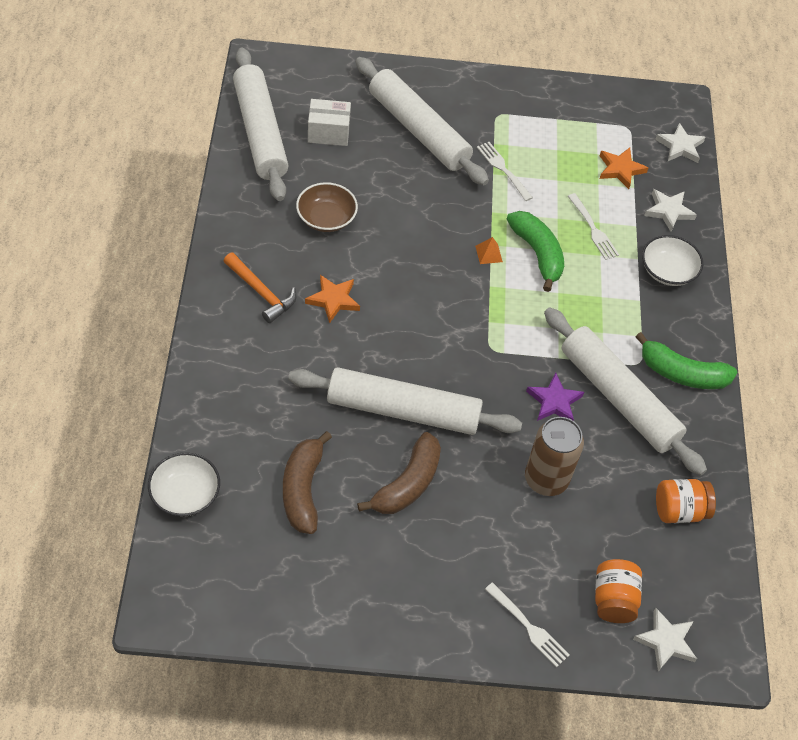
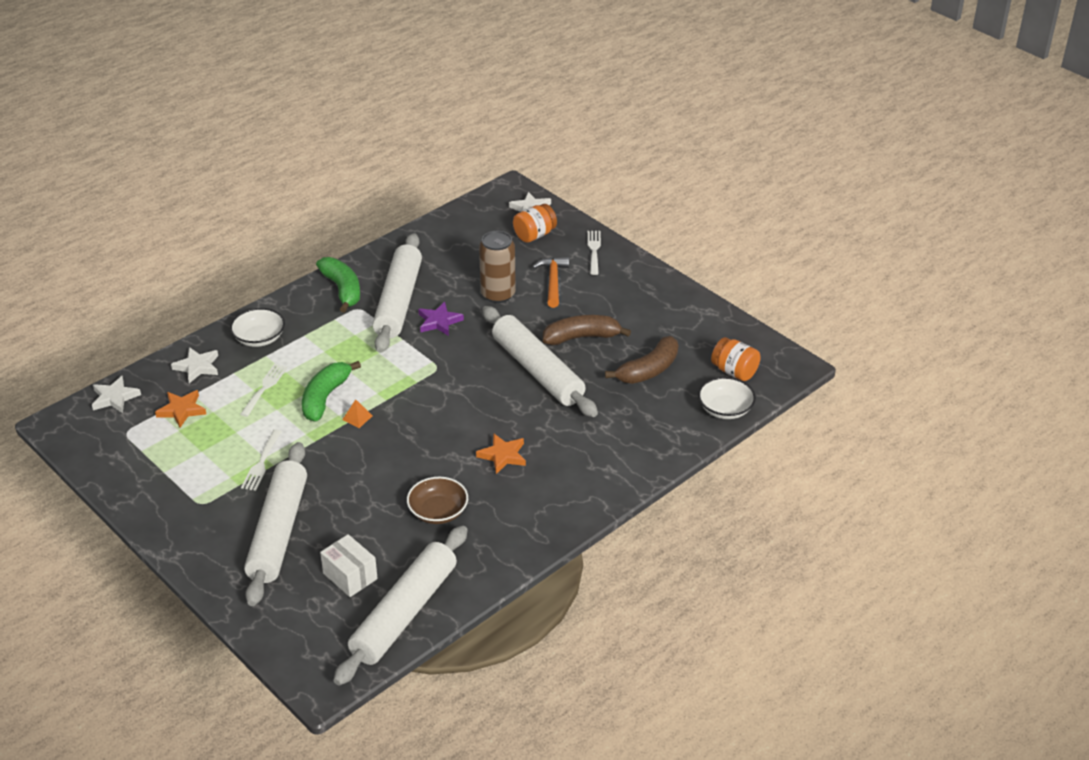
camera: 130 degrees left, 15 degrees down
orange hammer [224,253,296,323] -> orange hammer moved to [532,257,569,308]
orange jar [656,479,716,523] -> orange jar moved to [711,337,761,381]

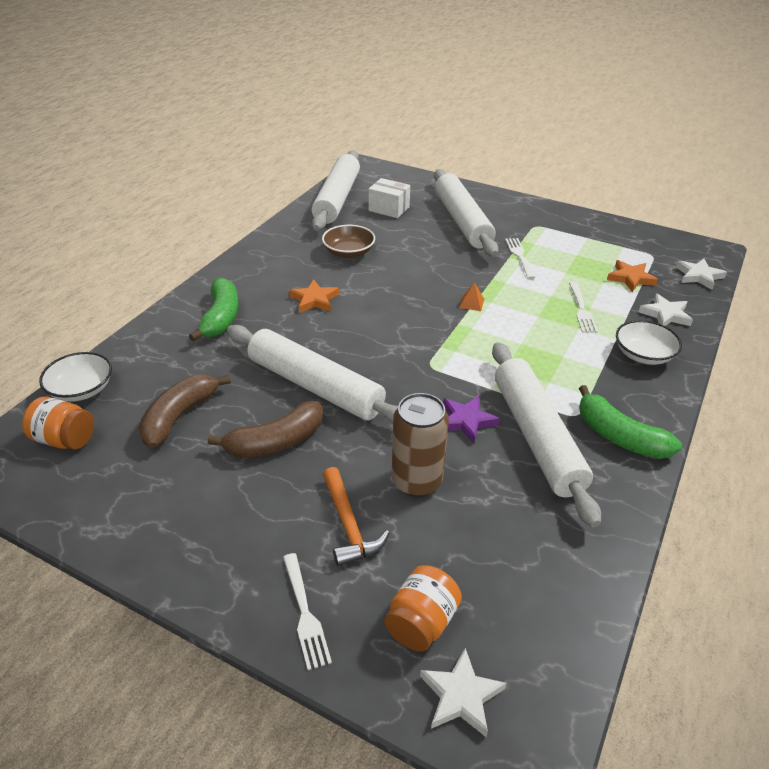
camera: 160 degrees right, 0 degrees up
green banana [302,361,361,421] -> green banana moved to [189,277,239,341]

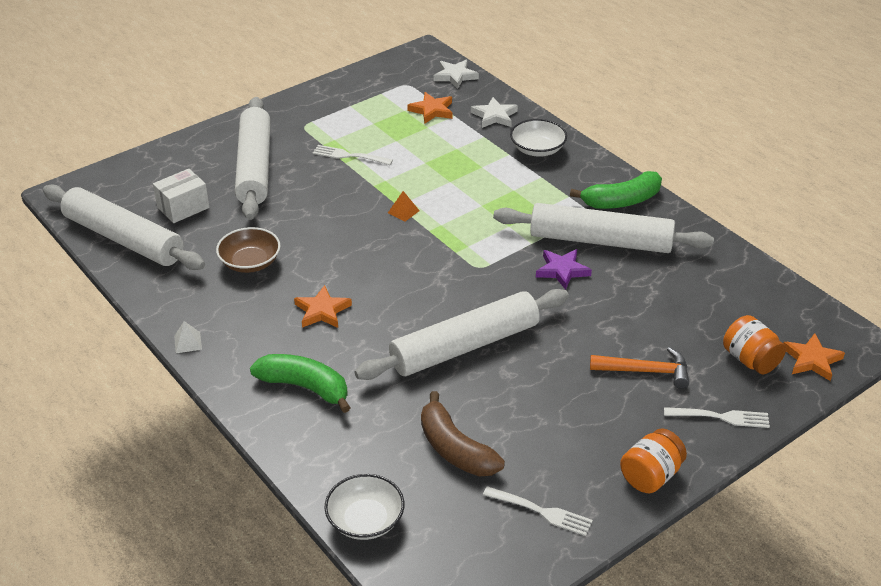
camera: 65 degrees left, 0 degrees up
orange jar [22,397,94,450] -> orange jar moved to [620,428,687,493]
brown banana [208,401,323,458] -> none
brown can [392,393,449,497] -> none
white star [420,648,506,737] -> orange star [783,333,845,381]
white rolling pin [434,169,499,257] -> white rolling pin turned 75 degrees clockwise [235,97,271,220]
white fork [569,282,598,333] -> white fork moved to [483,486,593,536]
none -> white pyramid [174,321,202,353]

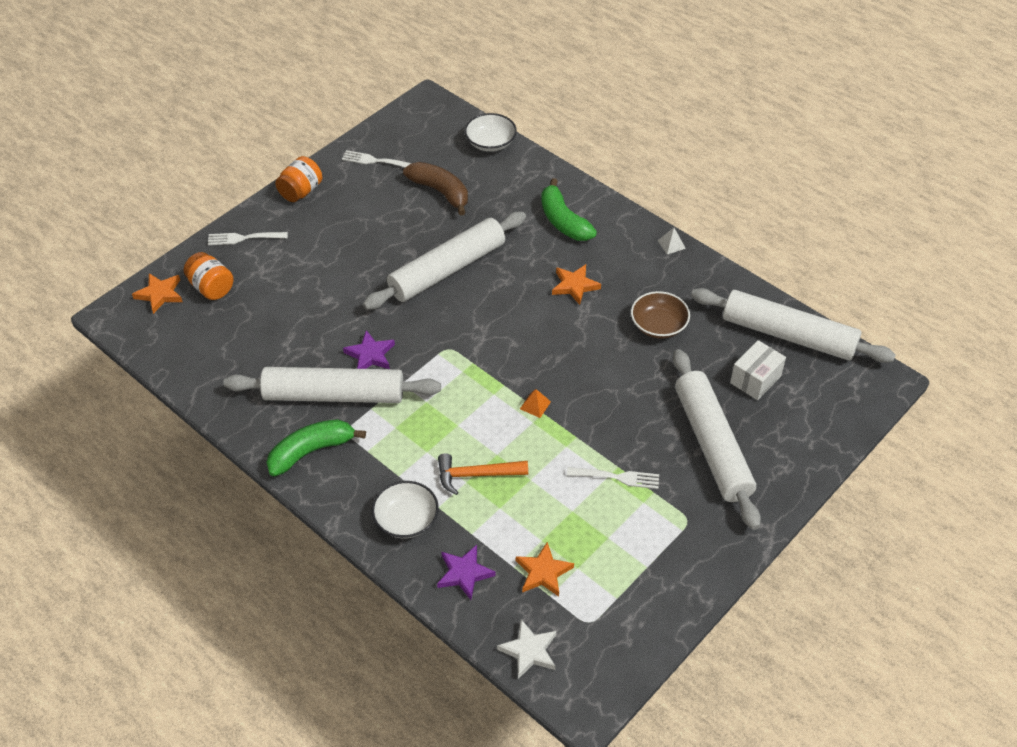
camera: 170 degrees right, 10 degrees up
green banana [250,354,351,413] -> green banana turned 45 degrees clockwise [541,178,597,241]
white star [471,97,518,128] -> purple star [437,545,495,600]
orange hammer [590,347,689,389] -> orange hammer moved to [438,453,528,495]

